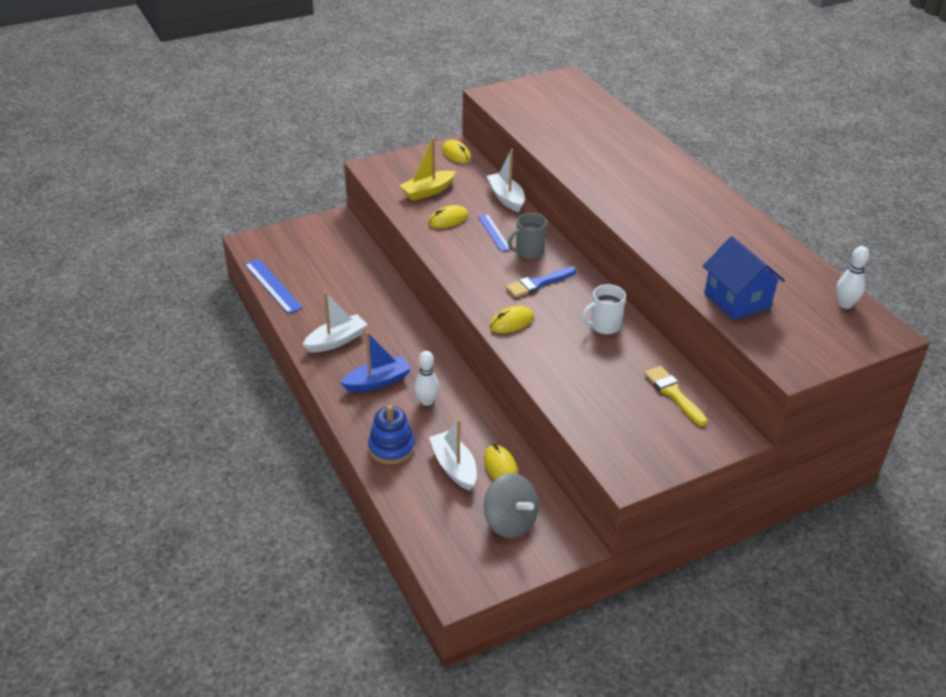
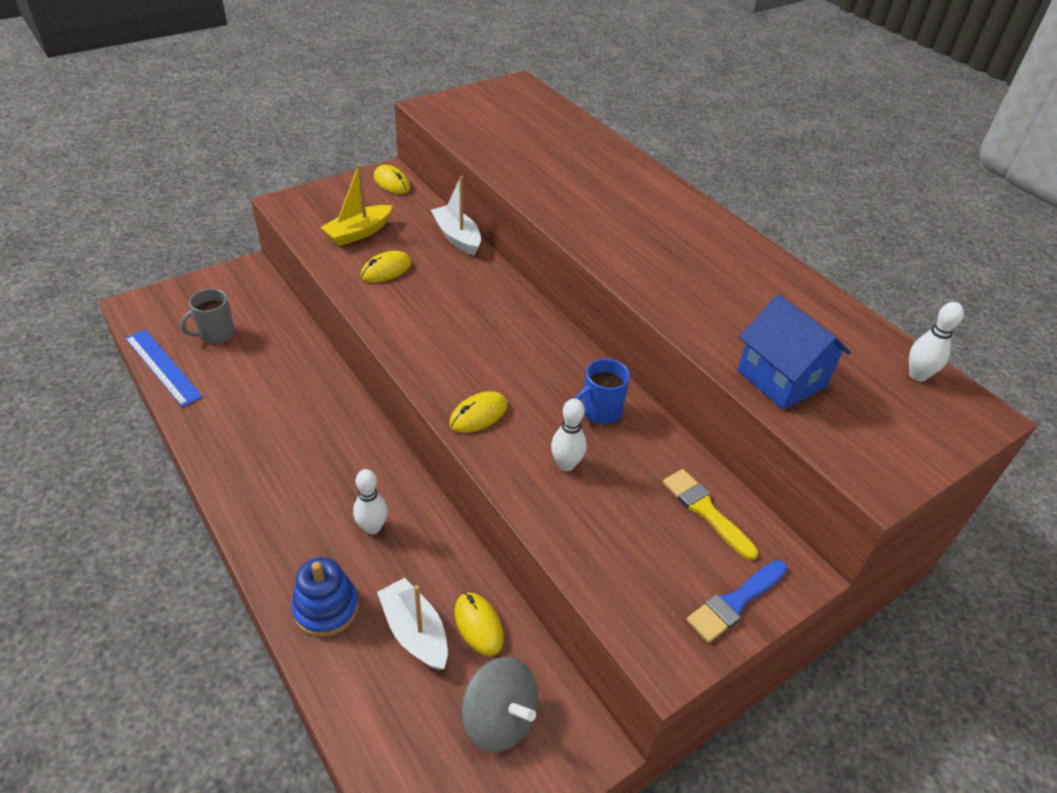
camera: 10 degrees left, 5 degrees up
white boat [303,292,368,353] -> none
blue boat [340,331,411,392] -> none
blue ruler [478,214,510,252] -> none
blue brush [506,267,576,298] -> blue brush moved to [687,560,787,643]
grey mug [508,213,547,259] -> grey mug moved to [180,289,235,344]
white mug [582,284,626,334] -> blue mug [575,359,630,424]
none -> white bowling pin [551,398,587,471]

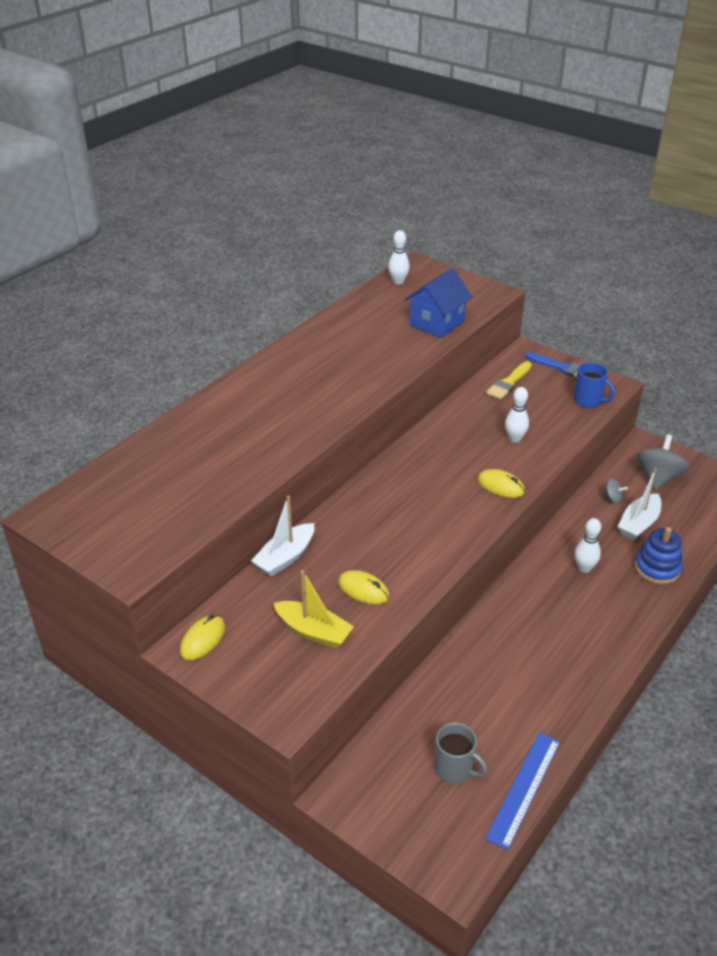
camera: 105 degrees left, 5 degrees down
yellow mouse [455,592,504,656] -> grey spinning top [602,479,628,504]
blue mug [575,359,630,424] -> blue mug moved to [573,362,615,408]

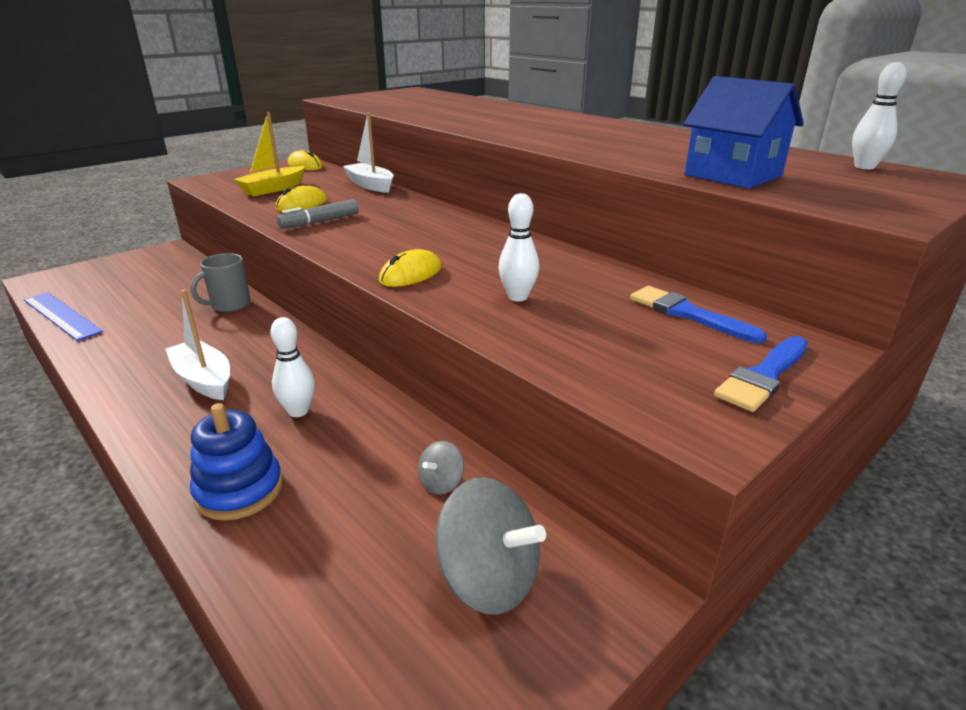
camera: 100 degrees right, 10 degrees down
grey mug [434,723,487,784] -> grey mug moved to [191,253,251,312]
yellow brush [486,361,532,400] -> blue brush [630,286,767,343]
blue mug [573,362,615,408] -> none
white boat [618,468,661,540] -> white boat moved to [165,290,230,400]
none -> grey marker [276,199,359,229]

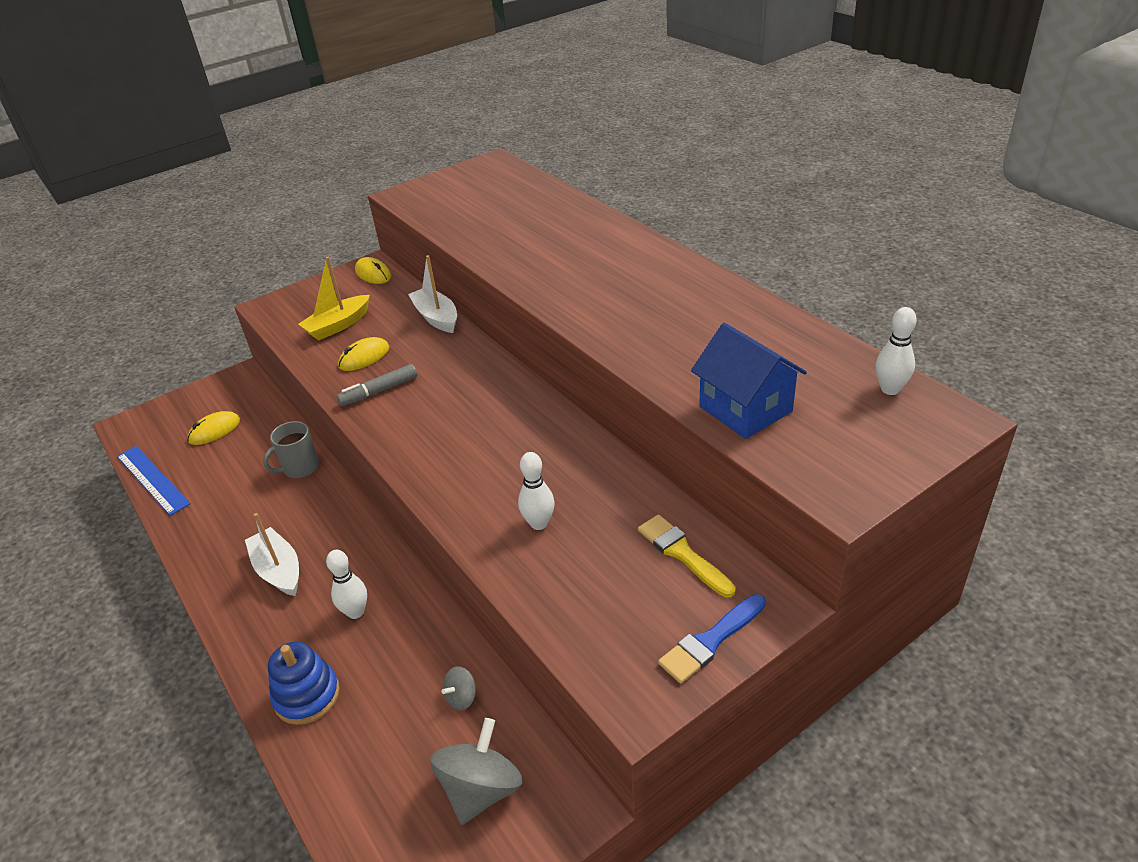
camera: 10 degrees right, 10 degrees up
yellow mouse [379,249,441,287] -> yellow mouse moved to [187,411,240,445]
grey spinning top [436,477,546,615] -> grey spinning top turned 105 degrees counterclockwise [430,718,523,825]
blue brush [630,286,767,343] -> yellow brush [638,514,736,597]

